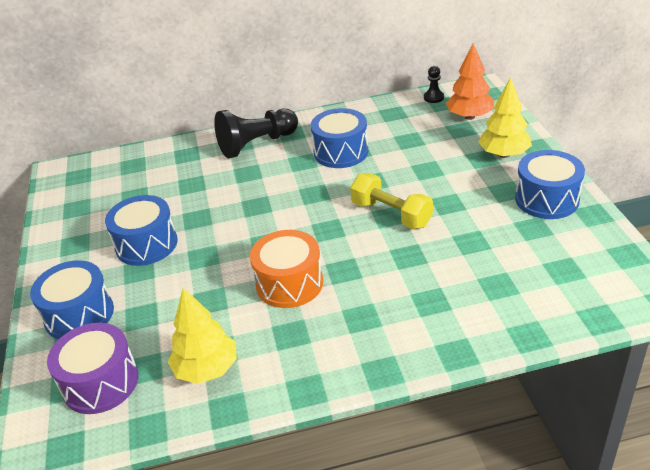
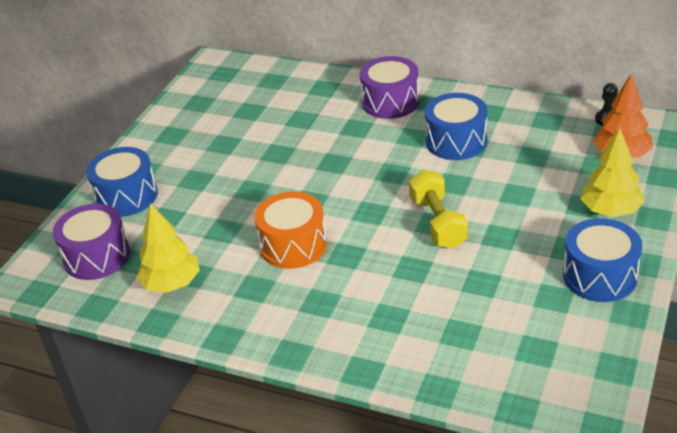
camera: 35 degrees right, 0 degrees up
blue drum [105,195,178,266] -> none
black pawn [214,108,298,158] -> purple drum [360,56,419,119]

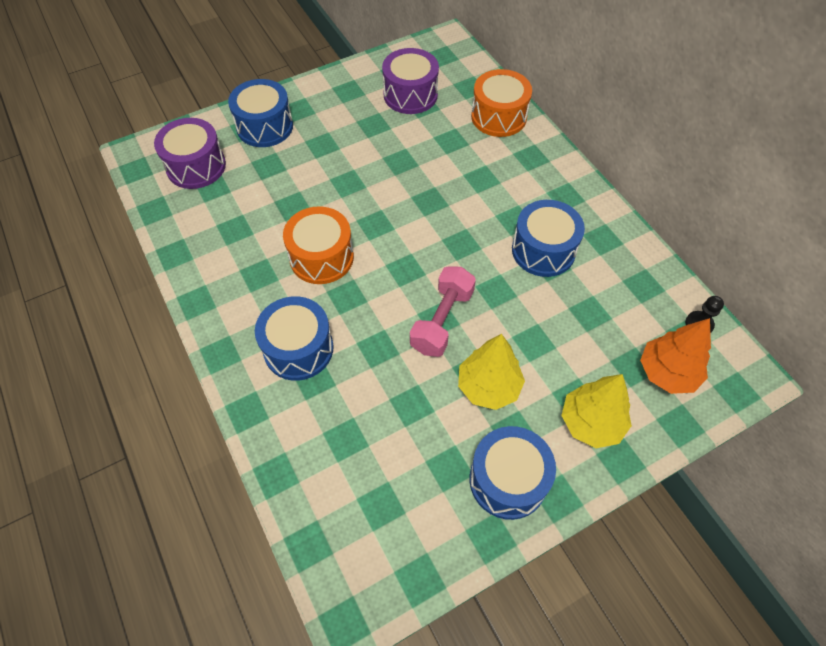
camera: 35 degrees right, 20 degrees up
yellow tree [136,203,200,293] -> yellow tree moved to [458,334,525,410]
purple drum [360,56,419,119] -> purple drum moved to [382,48,439,114]
yellow dumbbell [409,170,468,249] -> pink dumbbell [410,267,476,357]
none -> blue drum [255,296,333,381]
none -> orange drum [471,69,532,137]

